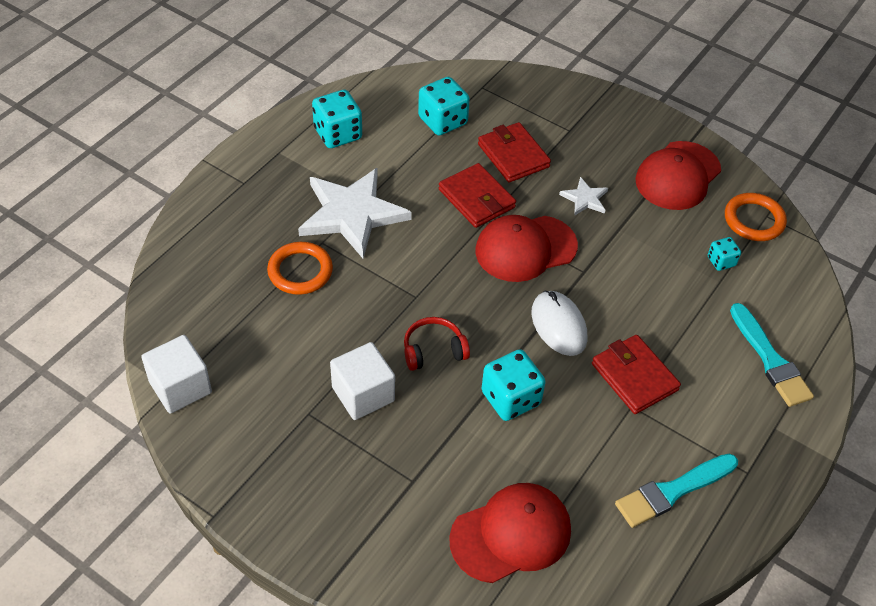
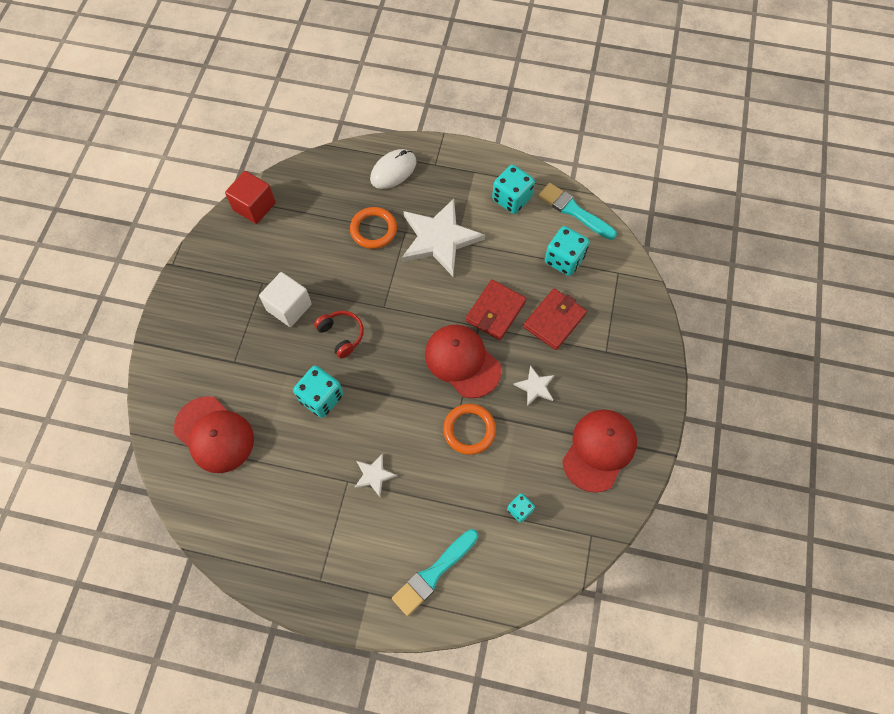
camera: 70 degrees right, 15 degrees up
white cube [141,335,212,414] -> red cube [225,171,276,224]
white mouse [532,291,587,356] -> white mouse moved to [370,149,416,189]
red wallet [592,335,681,414] -> white star [354,453,397,497]
turquoise brush [615,454,738,528] -> turquoise brush moved to [538,183,617,240]
red cap [635,141,721,210] -> red cap turned 105 degrees clockwise [562,409,637,493]
orange ring [725,193,787,241] -> orange ring moved to [443,404,496,455]

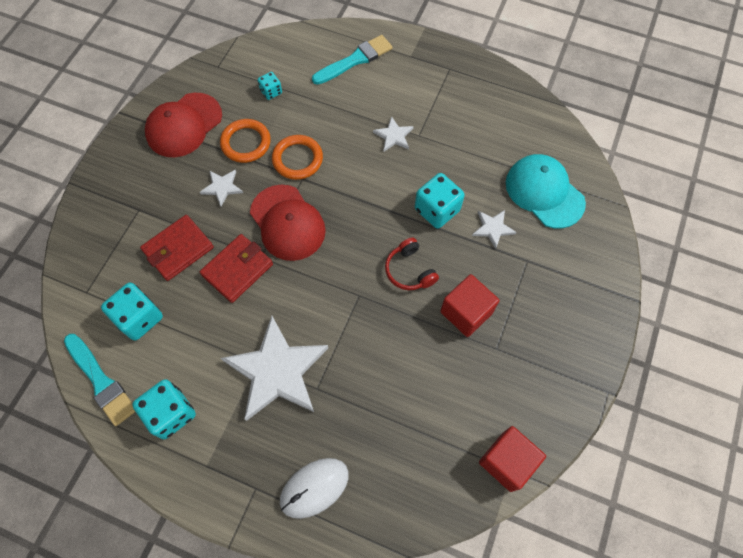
camera: 170 degrees left, 0 degrees up
red cap [174,396,254,473] -> turquoise cap [506,154,586,229]
white cube [259,272,312,327] -> red cube [440,274,500,337]
orange ring [350,207,397,249] -> orange ring moved to [220,119,271,163]
none -> white star [472,210,517,249]

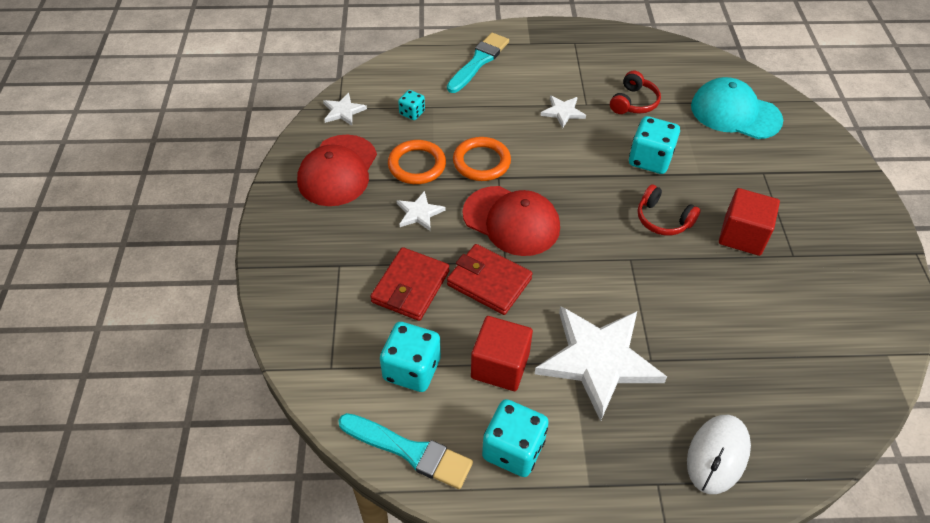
camera: 25 degrees left, 15 degrees down
red wallet [200,234,273,303] -> red wallet turned 75 degrees counterclockwise [447,244,533,315]
white star [472,210,517,249] -> white star moved to [323,93,367,126]
red cube [479,426,546,492] -> red cube moved to [471,316,533,391]
none -> red headphones [610,71,661,114]

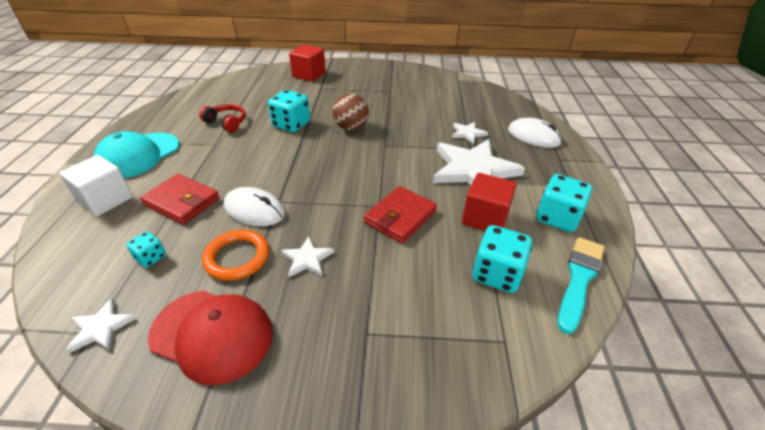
camera: 85 degrees left, 10 degrees down
red wallet [370,247,449,321] -> red wallet moved to [140,174,219,225]
turquoise brush [447,33,509,93] -> white cube [59,155,133,216]
orange ring [453,137,511,181] -> white mouse [224,187,285,226]
red cap [463,186,560,256] -> none
white star [540,95,586,128] -> white star moved to [452,122,488,144]
red headphones [638,185,700,236] -> brown ball [333,93,369,131]
turquoise cap [691,77,783,139] -> turquoise cap moved to [93,131,179,178]
red cube [719,188,780,256] -> red cube moved to [289,45,326,82]

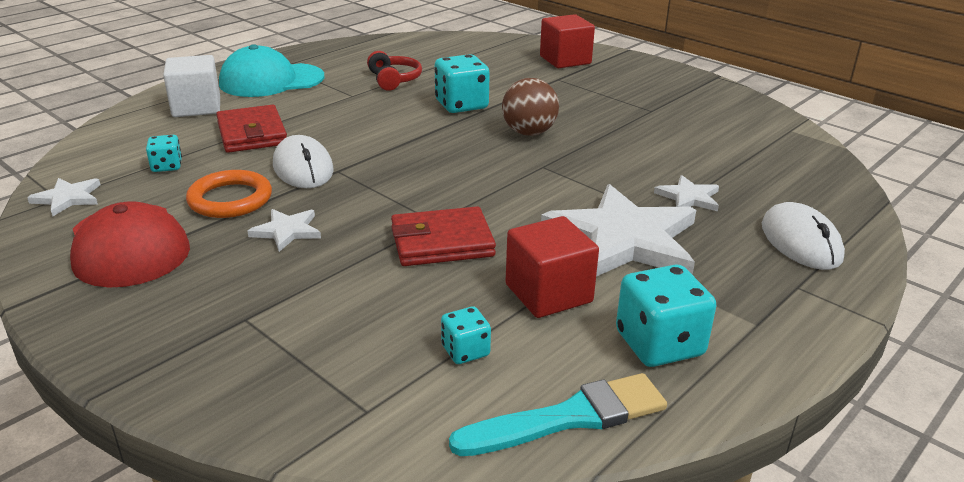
camera: 40 degrees right, 10 degrees down
turquoise dice [472,225,532,293] -> turquoise dice [441,307,491,364], size x0.55

